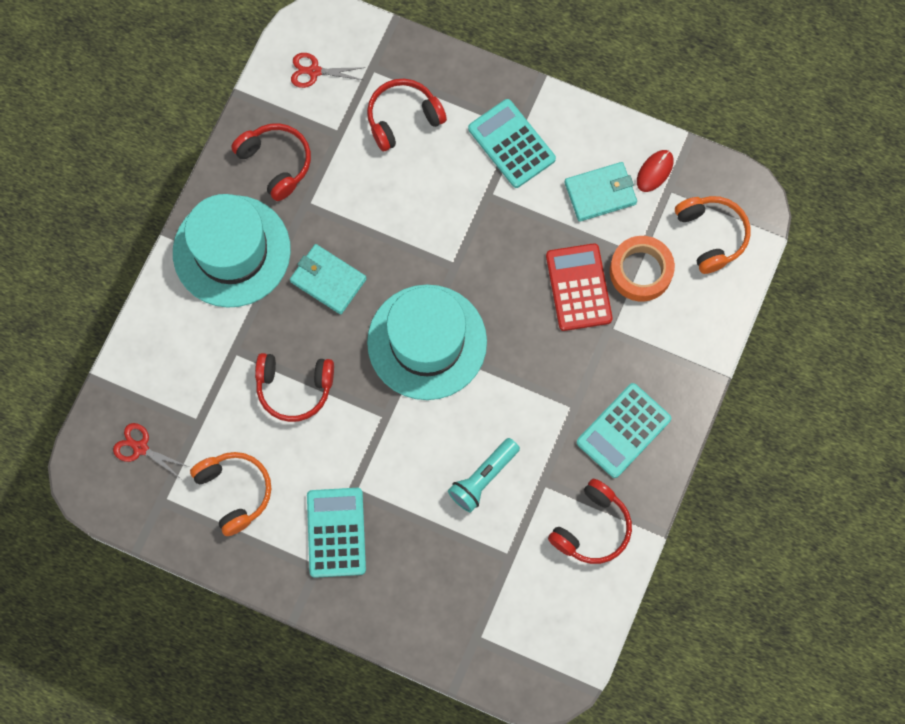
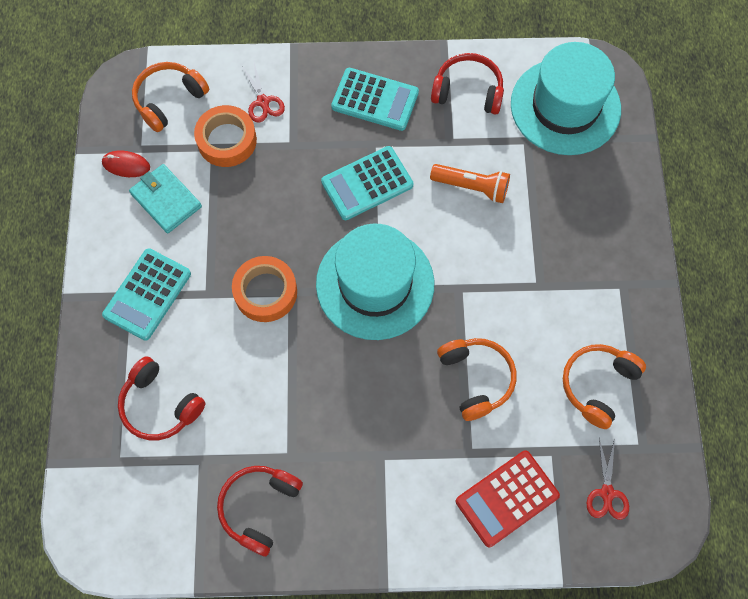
camera: 115 degrees left, 5 degrees down
turquoise hat [173,194,291,308] -> turquoise hat moved to [511,42,621,155]
red headphones [255,353,334,422] -> orange headphones [437,338,516,421]
turquoise wallet [290,244,366,314] -> none
red scissors [291,53,365,88] -> red scissors moved to [242,63,285,123]
turquoise calculator [307,488,366,578] -> turquoise calculator moved to [321,146,413,220]
turquoise flashlight [448,438,520,513] -> orange flashlight [430,164,510,203]
red calculator [546,243,613,331] -> red calculator moved to [456,450,560,547]
none -> orange tape [232,256,297,322]

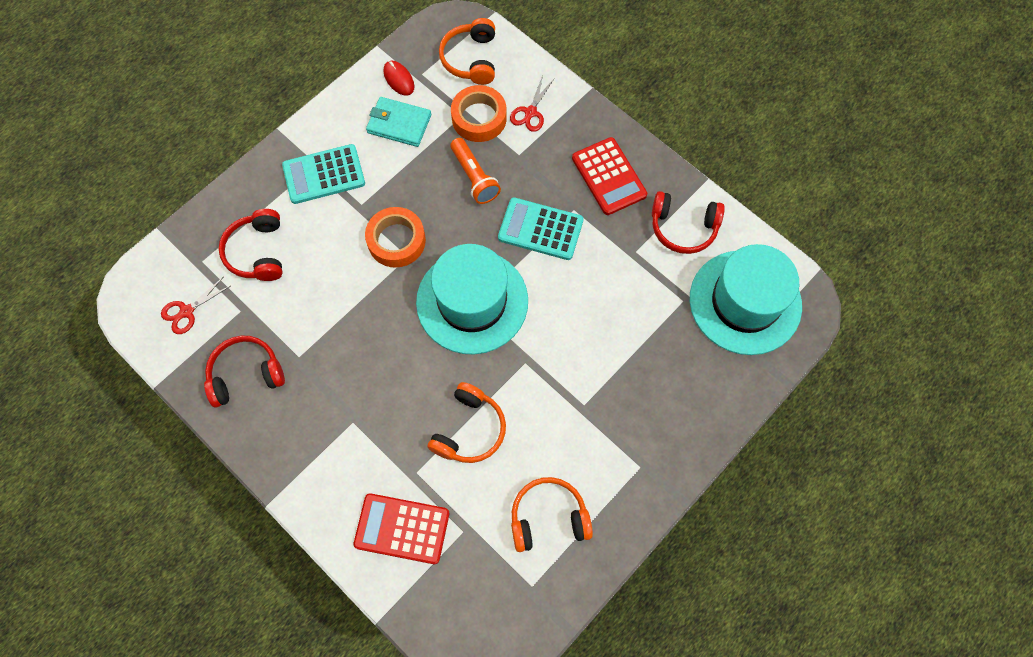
camera: 45 degrees right, 0 degrees up
turquoise wallet [129,164,202,233] -> turquoise wallet turned 75 degrees counterclockwise [366,97,431,147]
orange headphones [132,62,209,132] -> orange headphones turned 90 degrees counterclockwise [439,18,495,85]
turquoise calculator [331,68,419,131] -> red calculator [572,137,647,215]
orange flashlight [430,164,510,203] -> orange flashlight moved to [451,138,501,204]
red headphones [431,53,504,115] -> red headphones turned 135 degrees clockwise [652,191,725,254]
red scissors [587,438,629,520] -> red scissors moved to [161,277,230,334]

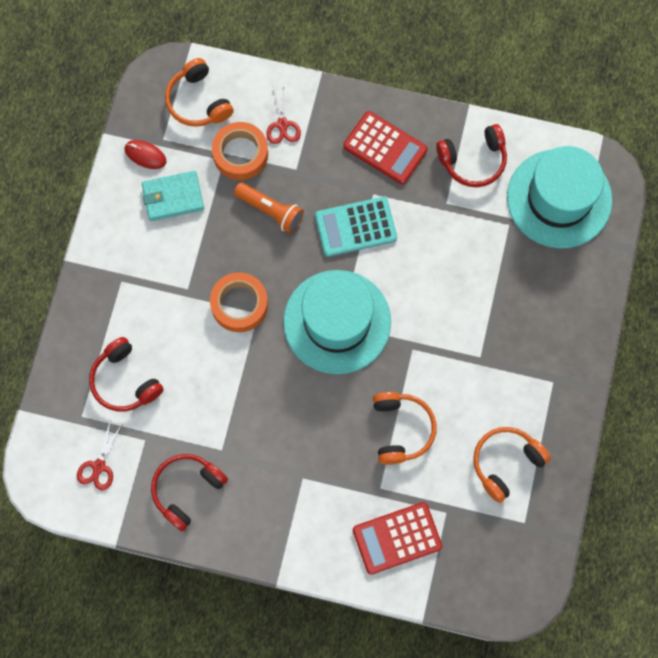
camera: 30 degrees left, 5 degrees up
turquoise calculator [282,144,365,204] -> none

